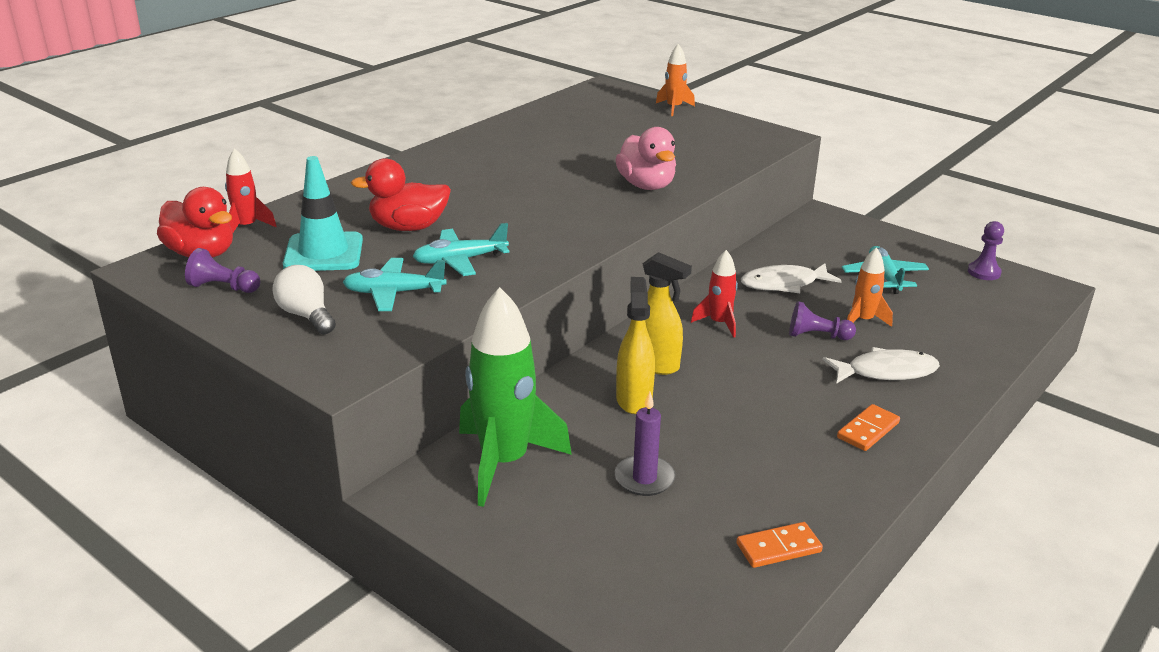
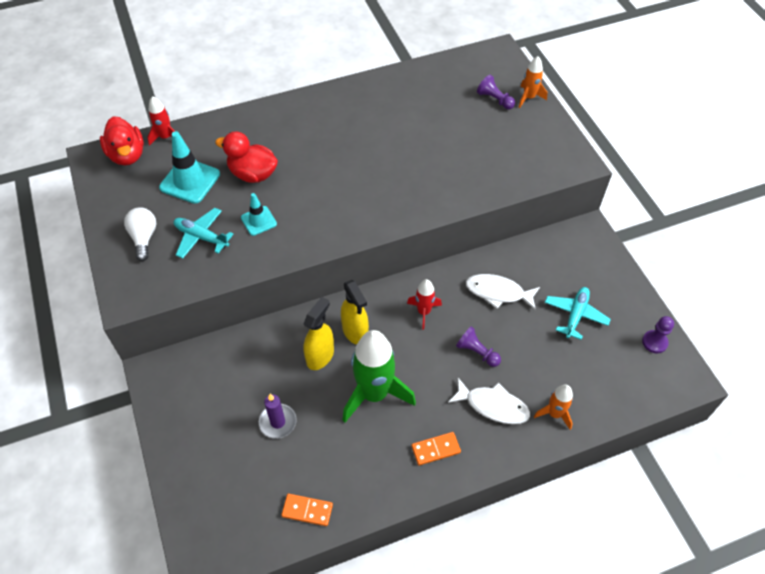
camera: 30 degrees right, 25 degrees up
purple pawn [185,248,260,293] -> purple pawn moved to [477,75,515,109]
turquoise plane [413,223,510,276] -> turquoise traffic cone [241,193,277,236]
green rocket [459,287,572,507] -> green rocket moved to [342,330,416,422]
pink duck [615,127,676,190] -> none
orange rocket [847,247,893,327] -> orange rocket moved to [534,384,573,430]

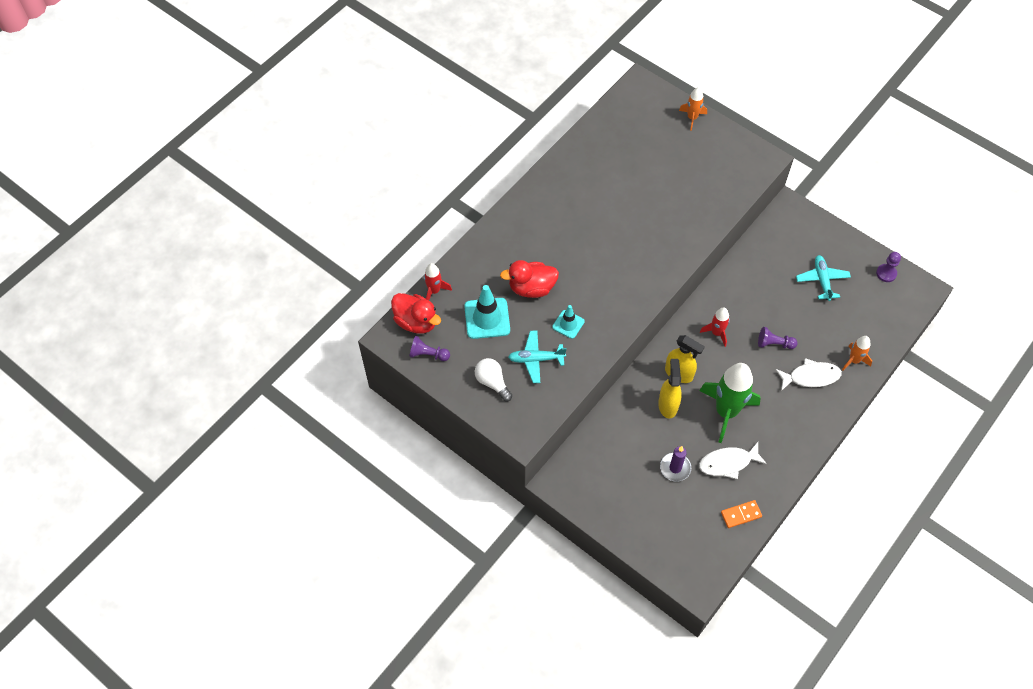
camera: 30 degrees left, 5 degrees up
orange domino [411,432,461,466] -> none
white fish [466,274,540,310] -> white fish moved to [699,442,767,479]
purple pawn [477,75,515,109] -> purple pawn moved to [409,336,450,361]

